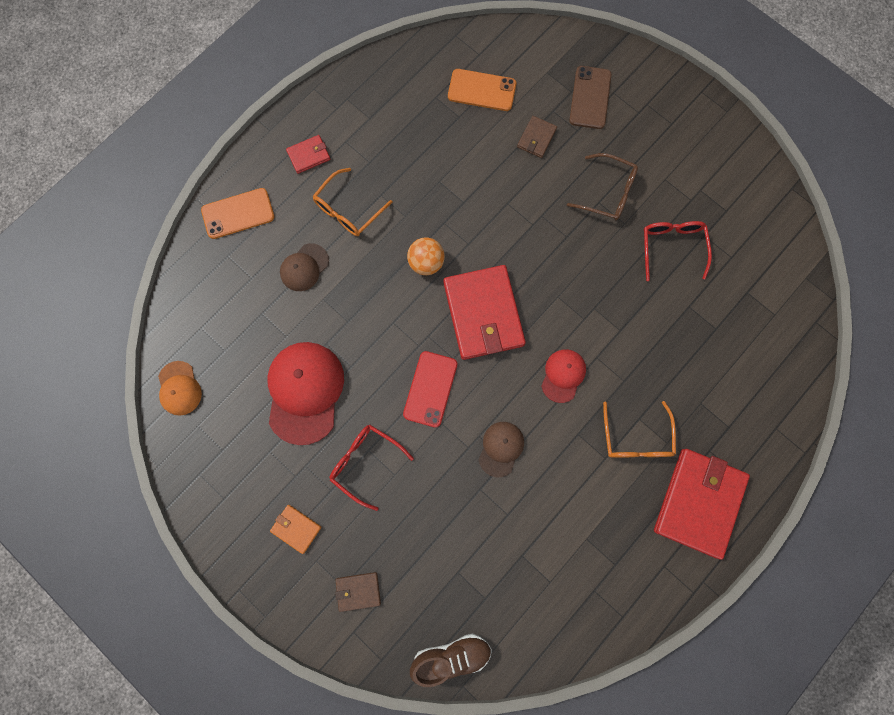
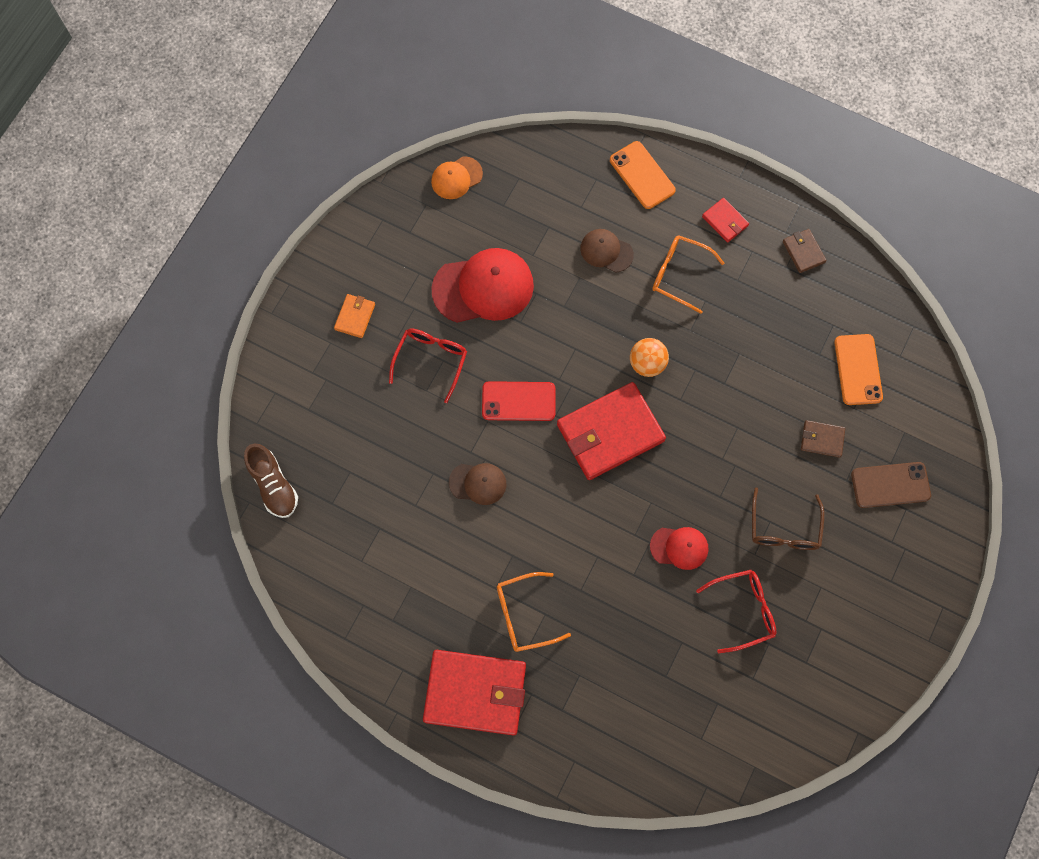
camera: 75 degrees right, 5 degrees down
brown wallet [335,572,381,612] -> brown wallet moved to [783,229,827,273]
red cap [541,349,586,403] -> red cap moved to [650,527,708,570]

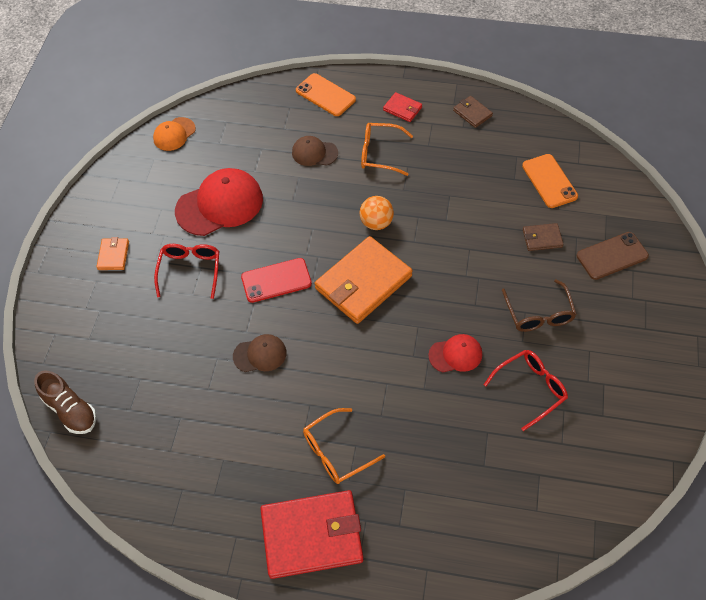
camera: 15 degrees left, 15 degrees down
red wallet [557,382,666,480] -> orange wallet [315,236,413,324]

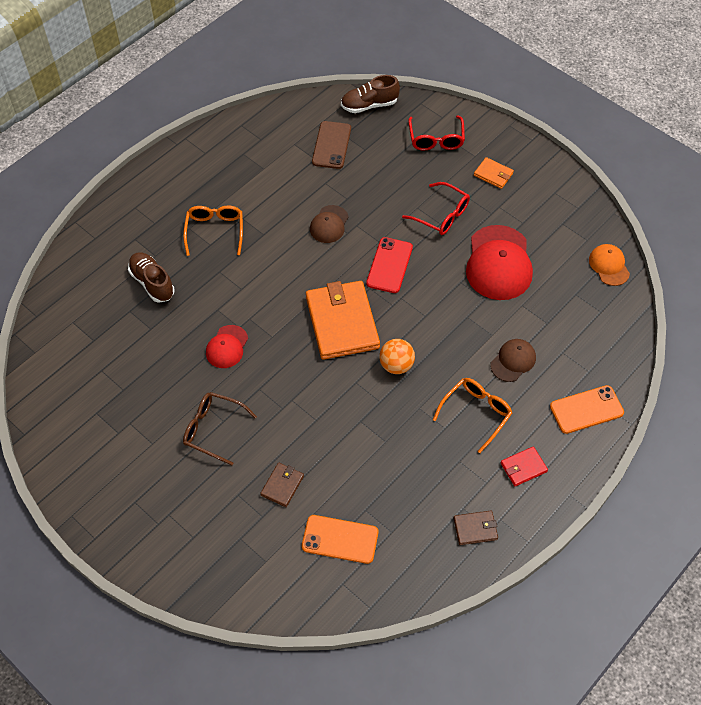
camera: 120 degrees right, 0 degrees up
red wallet [260,490,364,579] -> none
red glasses [484,350,568,431] -> red glasses moved to [408,115,465,151]
brown phone [577,232,649,280] -> brown phone moved to [312,121,351,169]
none -> brown shoe [128,253,175,303]

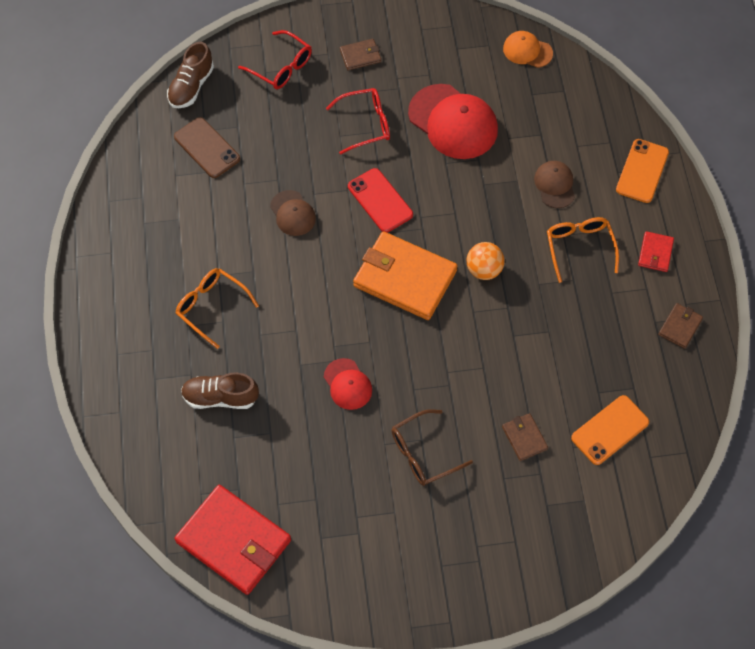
camera: 50 degrees left, 5 degrees up
orange wallet [474,157,514,189] -> brown wallet [340,39,381,71]
none -> red wallet [175,485,291,595]

